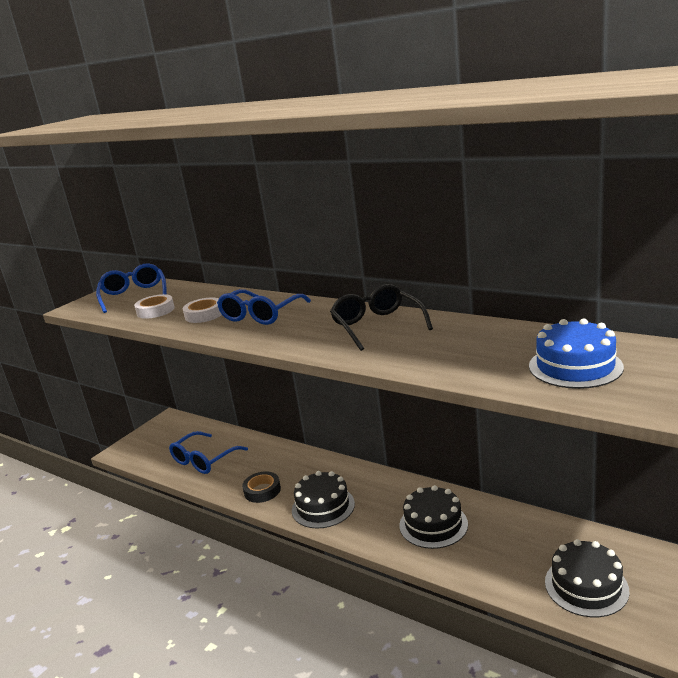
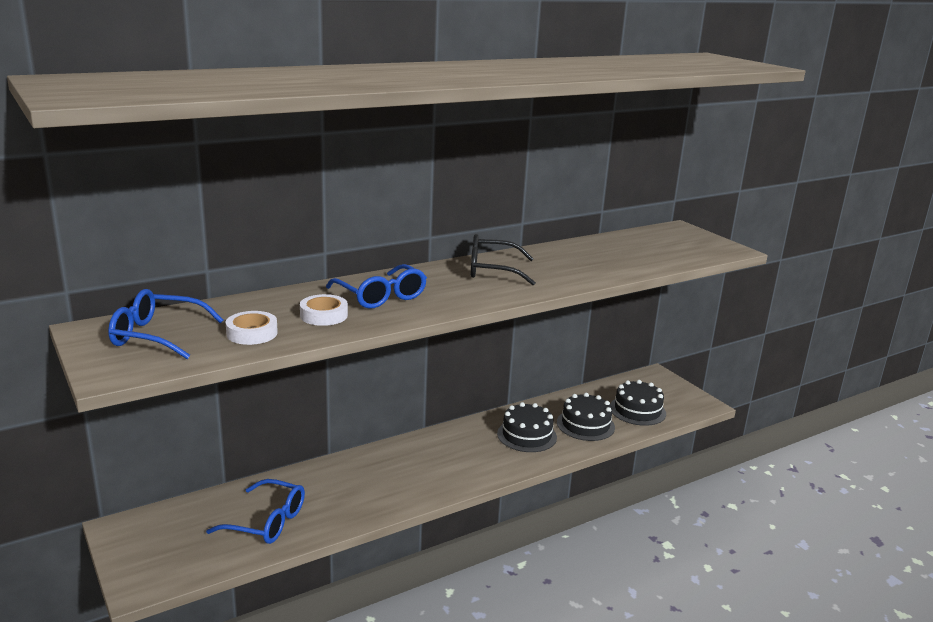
camera: 70 degrees left, 0 degrees up
blue glasses [169,431,248,474] -> blue glasses turned 45 degrees counterclockwise [206,479,305,544]
black tape [242,471,281,503] -> none
black cake [292,471,355,529] -> black cake moved to [557,393,615,441]
blue cake [529,318,624,389] -> none

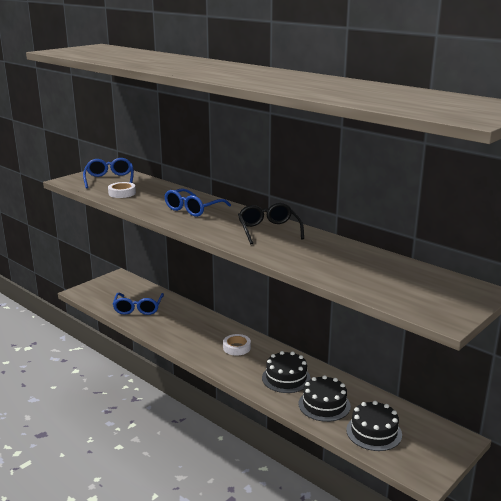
camera: 75 degrees right, 0 degrees up
white tape [300,294,348,326] -> white tape moved to [223,334,251,356]

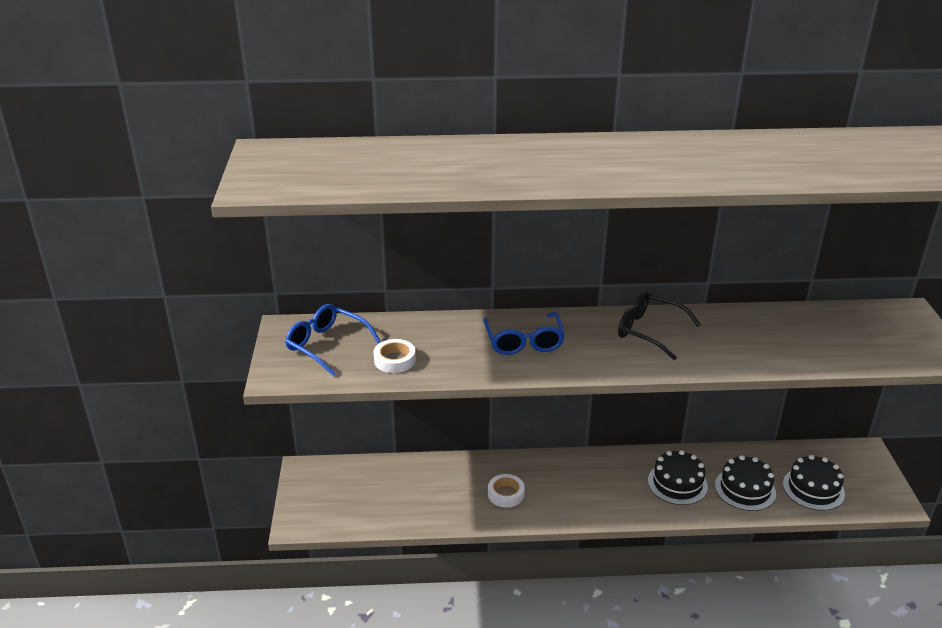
camera: 45 degrees left, 10 degrees up
blue glasses [113,293,164,315] -> none
white tape [223,334,251,356] -> white tape moved to [488,474,525,508]

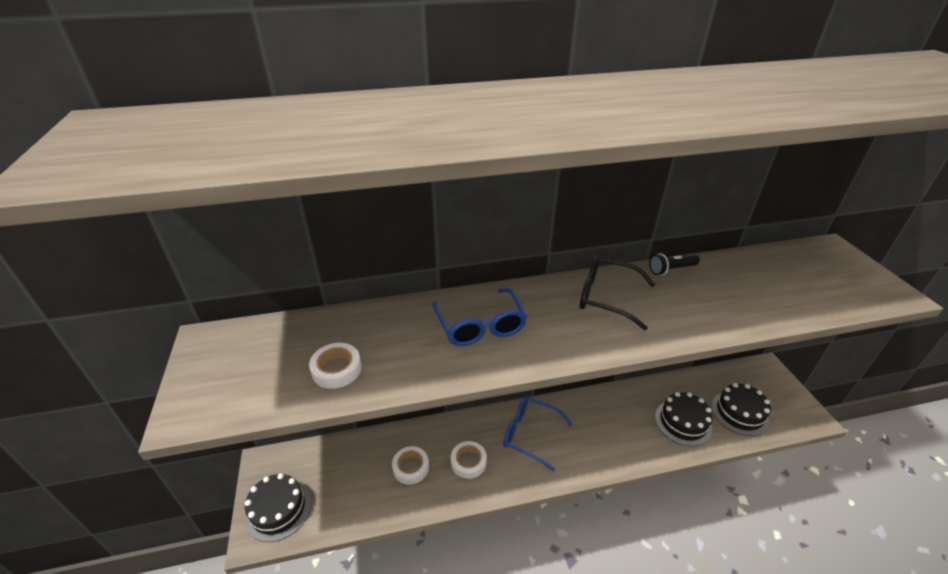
camera: 10 degrees left, 5 degrees up
blue glasses [285,304,381,376] -> blue glasses moved to [503,397,573,471]
black cake [648,450,708,505] -> black cake moved to [245,473,311,542]
none -> white tape [392,446,429,485]
none -> black flashlight [649,253,700,275]

